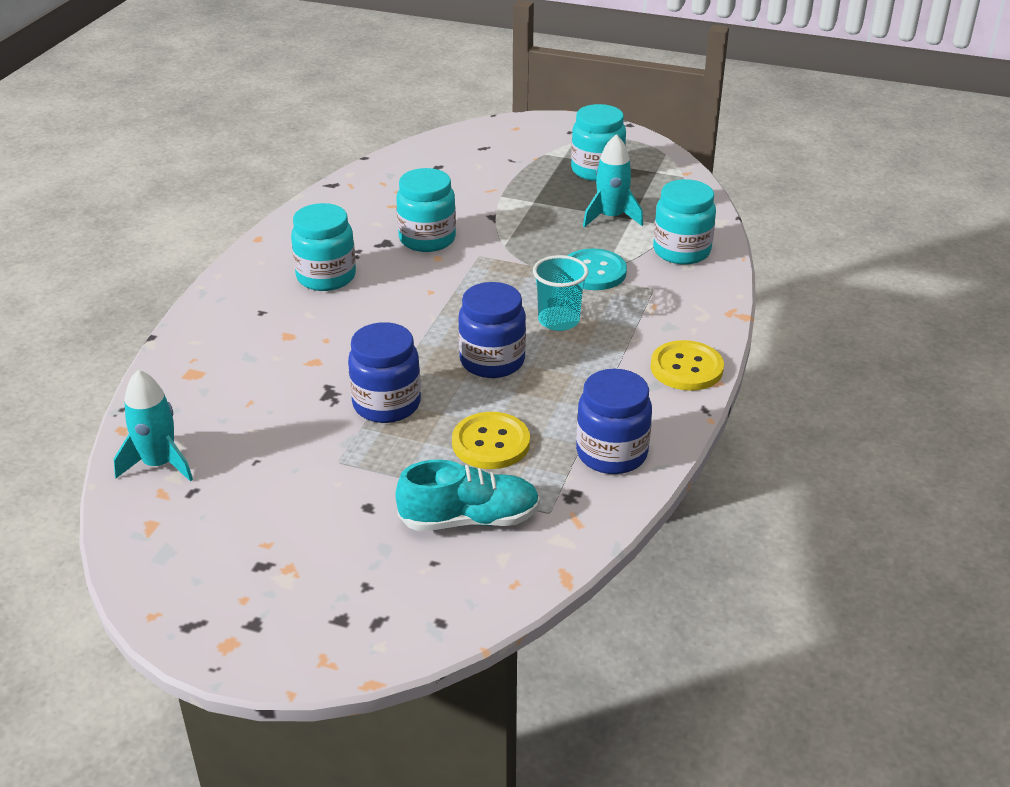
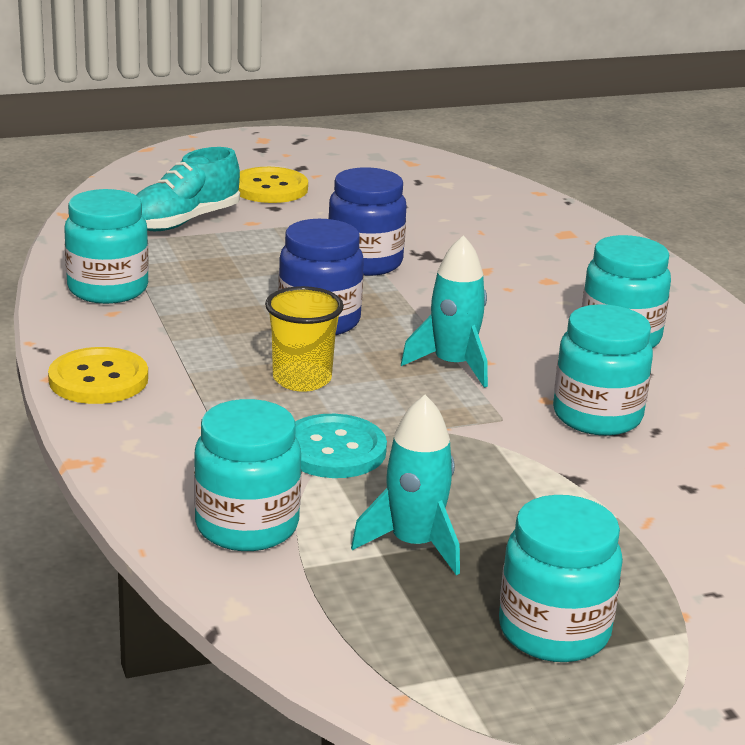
camera: 140 degrees right, 10 degrees down
turquoise rocket [114,370,193,482] -> turquoise rocket moved to [401,235,488,388]
yellow button [452,412,530,469] -> yellow button moved to [239,167,308,203]
turquoise cup [533,255,588,331] -> yellow cup [265,286,344,392]
blue jar [576,369,652,474] -> turquoise jar [64,189,149,304]

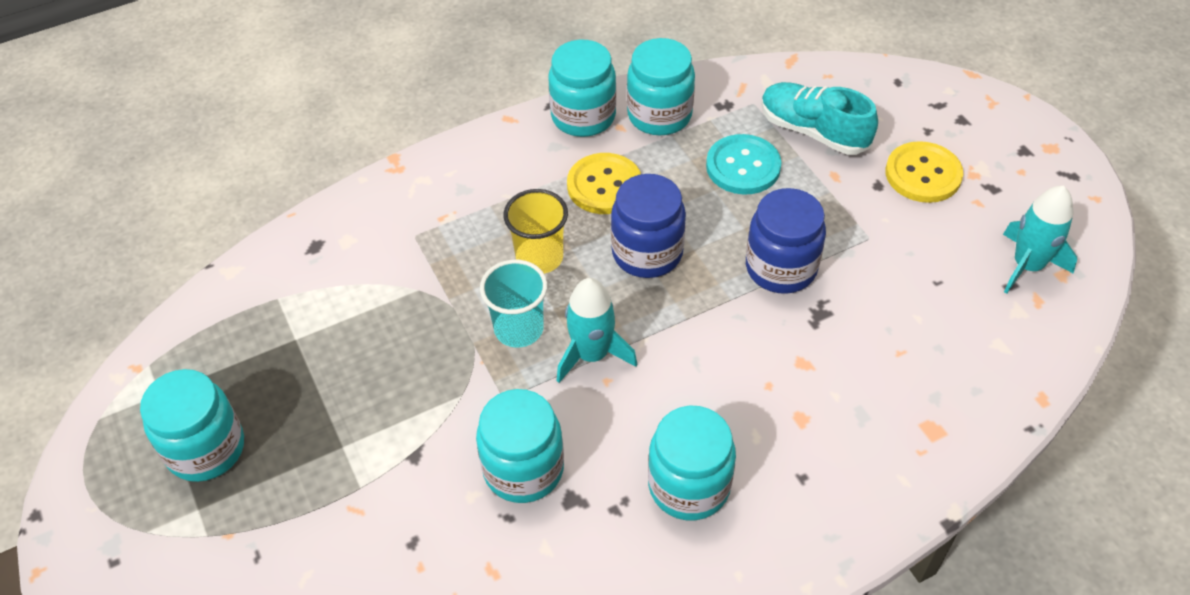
camera: 85 degrees right, 25 degrees up
yellow button [48,347,148,404] -> yellow button moved to [567,153,641,214]
turquoise jar [194,399,301,551] -> turquoise jar moved to [548,40,616,137]
turquoise button [295,414,387,478] -> turquoise button moved to [706,134,782,195]
turquoise rocket [351,395,460,575] -> turquoise rocket moved to [1003,186,1077,294]
none -> turquoise cup [480,260,548,347]

